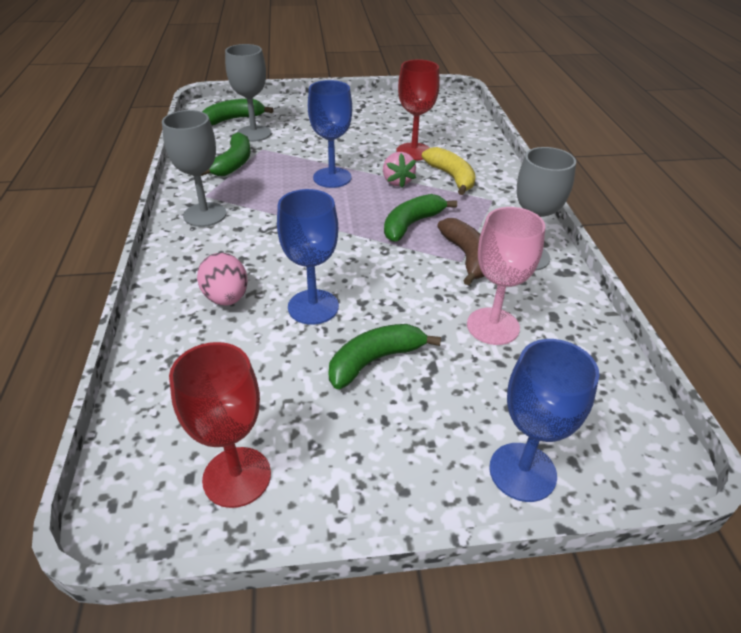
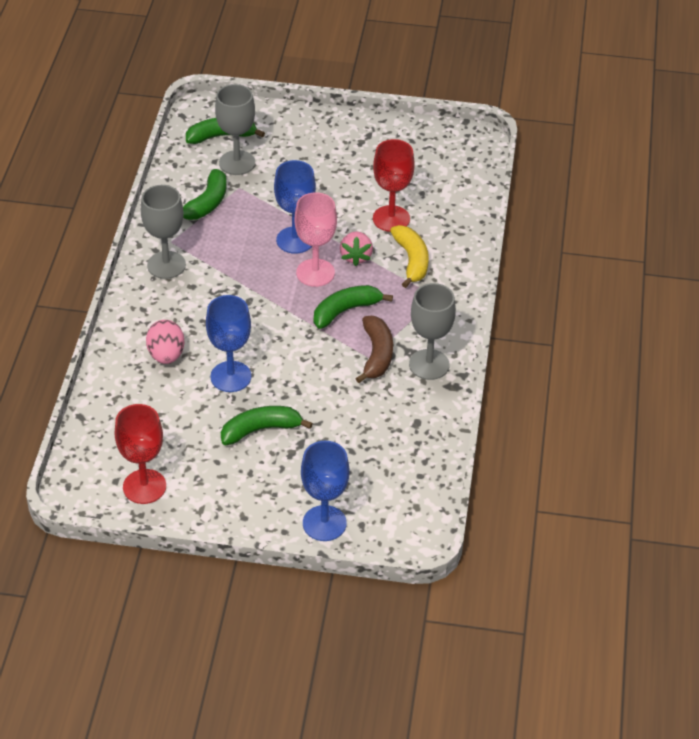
camera: 15 degrees right, 5 degrees up
pink goblet [467,207,545,345] -> pink goblet moved to [295,192,337,287]

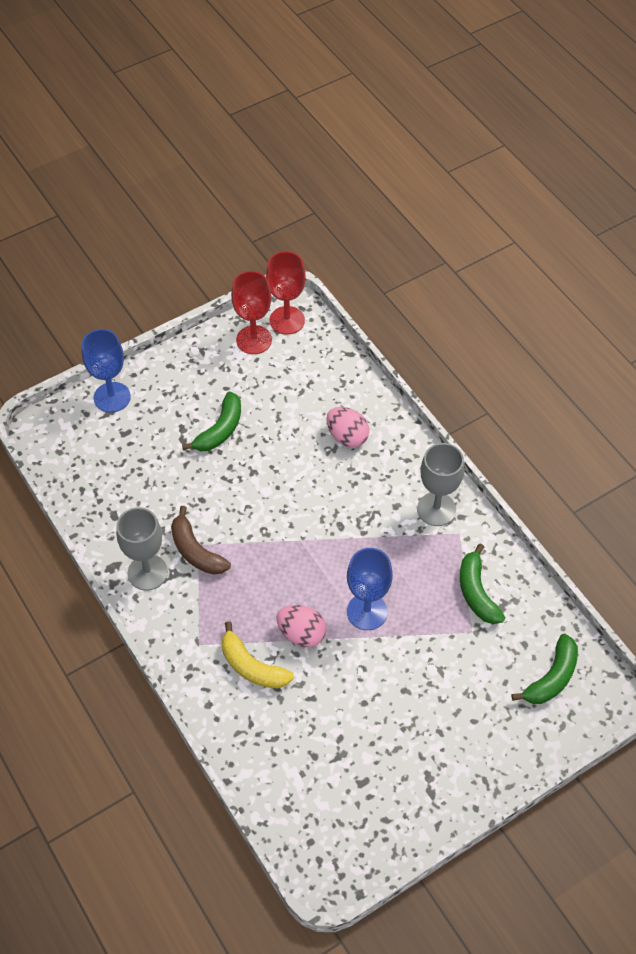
camera: 140 degrees right, 10 degrees up
blue goblet [206,295,252,392] -> none
grey goblet [215,84,255,175] -> none
pink goblet [295,192,337,287] -> none
green banana [314,285,393,329] -> none
pink strawberry [340,231,373,266] -> pink egg [276,605,326,647]
red goblet [373,139,415,232] -> red goblet moved to [266,251,306,335]

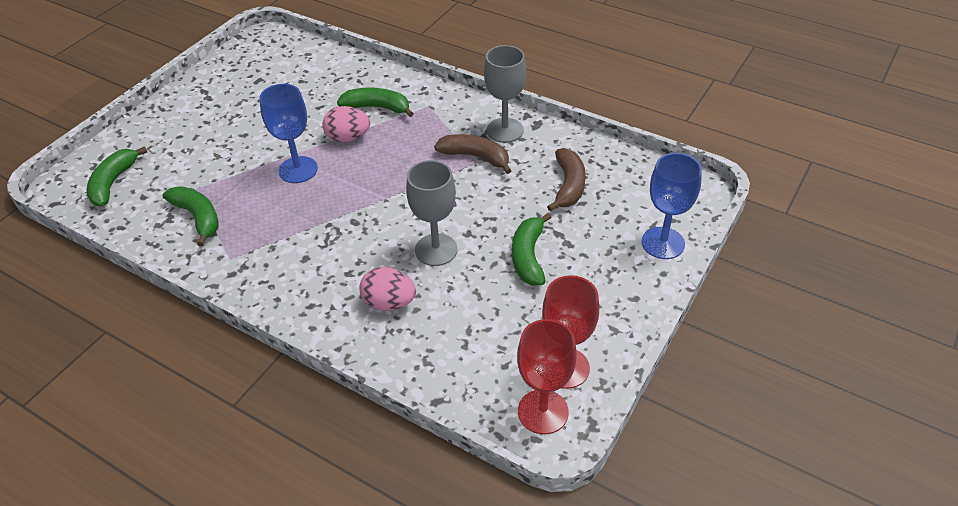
camera: 155 degrees right, 10 degrees down
yellow banana [222,621,294,689] -> green banana [337,87,414,117]
grey goblet [417,443,464,526] -> grey goblet moved to [406,160,458,266]
none -> brown banana [547,148,586,212]

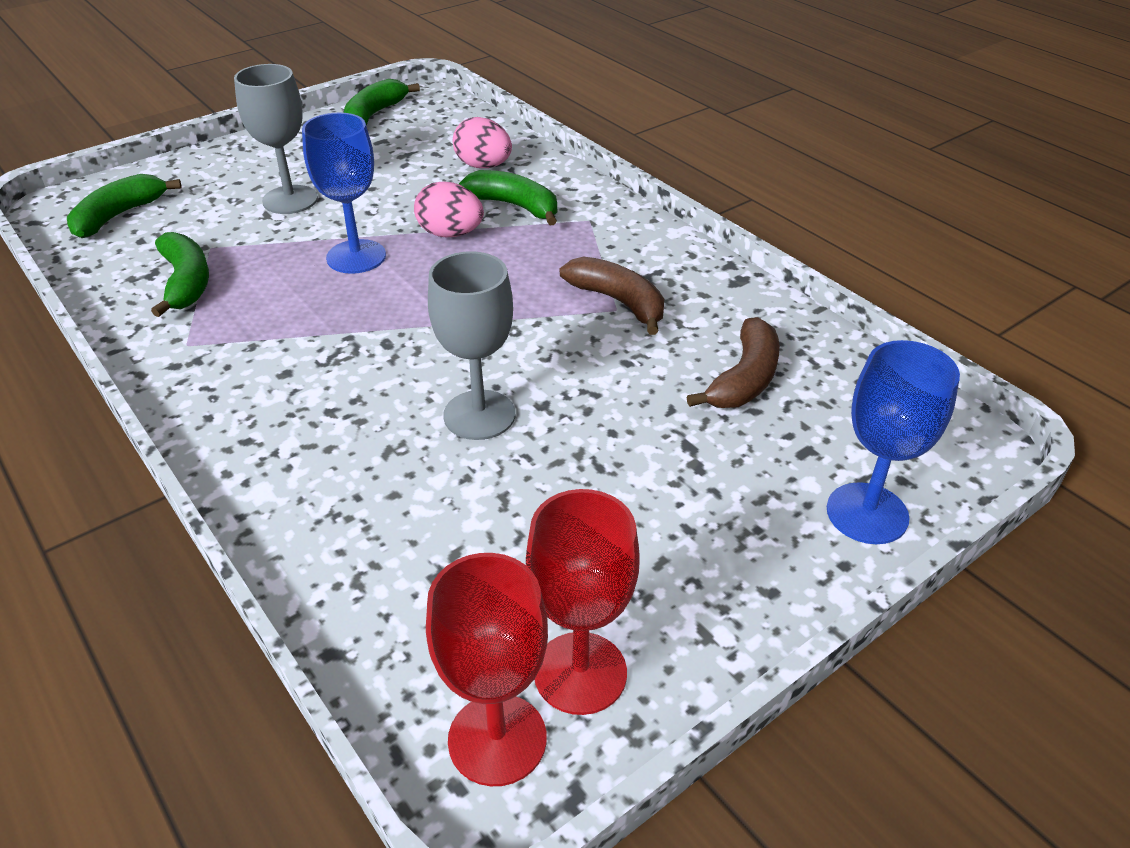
camera: 20 degrees right, 5 degrees down
pink egg [359,267,416,311] -> pink egg moved to [453,117,512,168]
grey goblet [484,45,526,143] -> grey goblet moved to [234,64,318,214]
green banana [512,213,552,285] -> green banana moved to [344,79,420,126]

